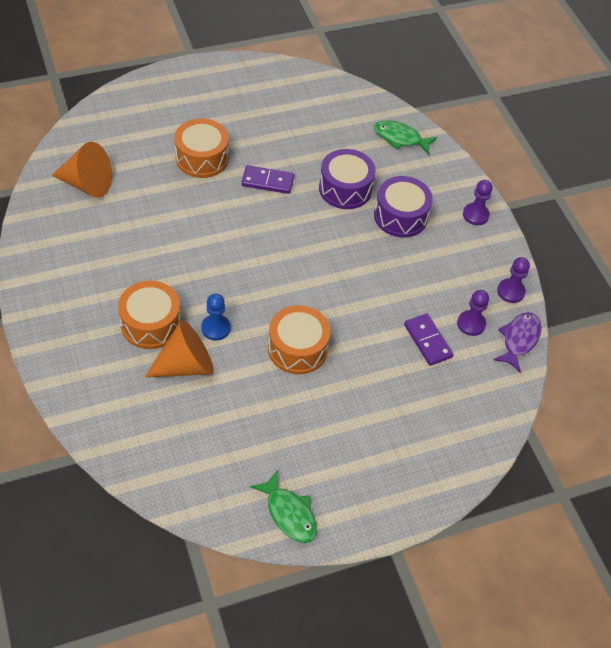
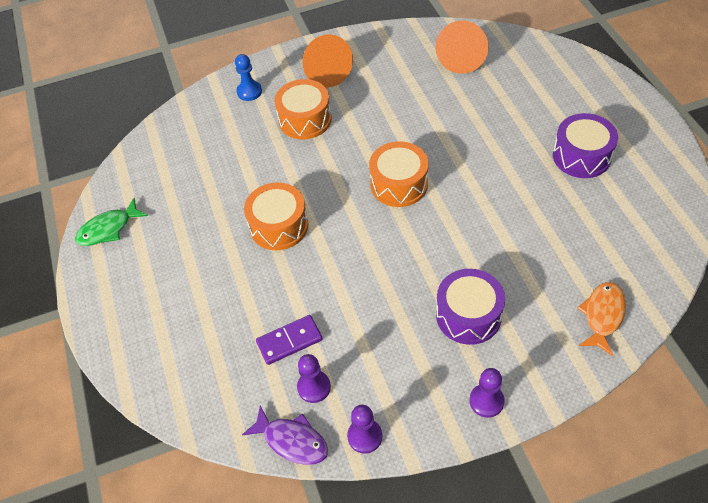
camera: 100 degrees right, 0 degrees up
orange cone [145,320,214,377] -> orange cone moved to [302,34,353,88]
orange drum [174,118,229,178] -> orange drum moved to [369,141,429,207]
blue pawn [201,294,231,341] -> blue pawn moved to [235,54,262,101]
purple domino [241,165,294,194] -> none
purple drum [319,149,376,209] -> purple drum moved to [553,113,618,178]
green fish [374,120,437,154] -> orange fish [577,282,626,356]

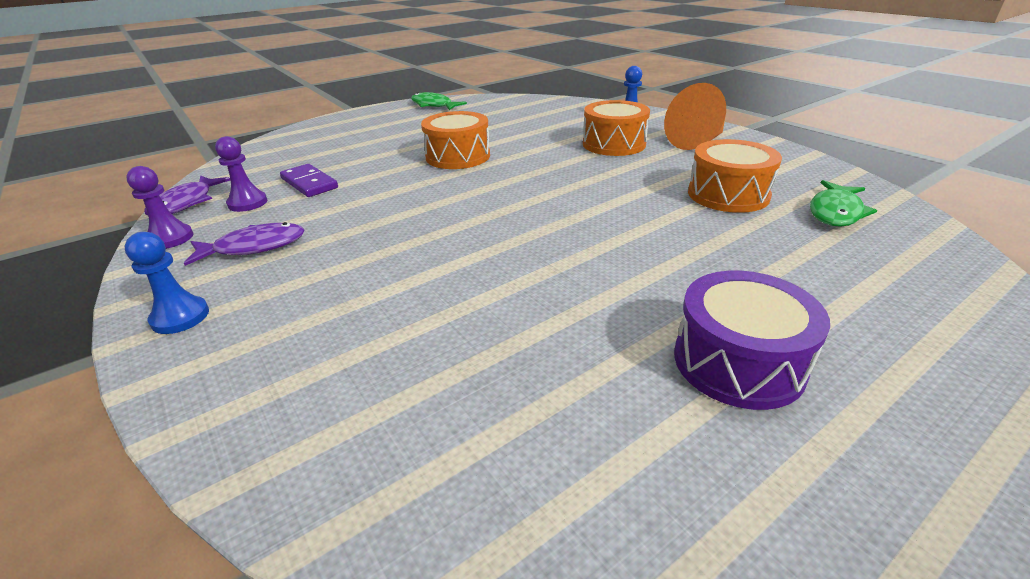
camera: 70 degrees right, 20 degrees down
orange drum [369,141,429,207] -> orange drum moved to [688,139,782,213]
orange cone [436,20,489,74] -> green fish [810,180,877,227]
purple drum [436,269,505,345] -> none
purple pawn [469,368,505,418] -> blue pawn [125,232,209,334]
orange fish [577,282,626,356] -> none
none -> purple fish [184,222,305,266]

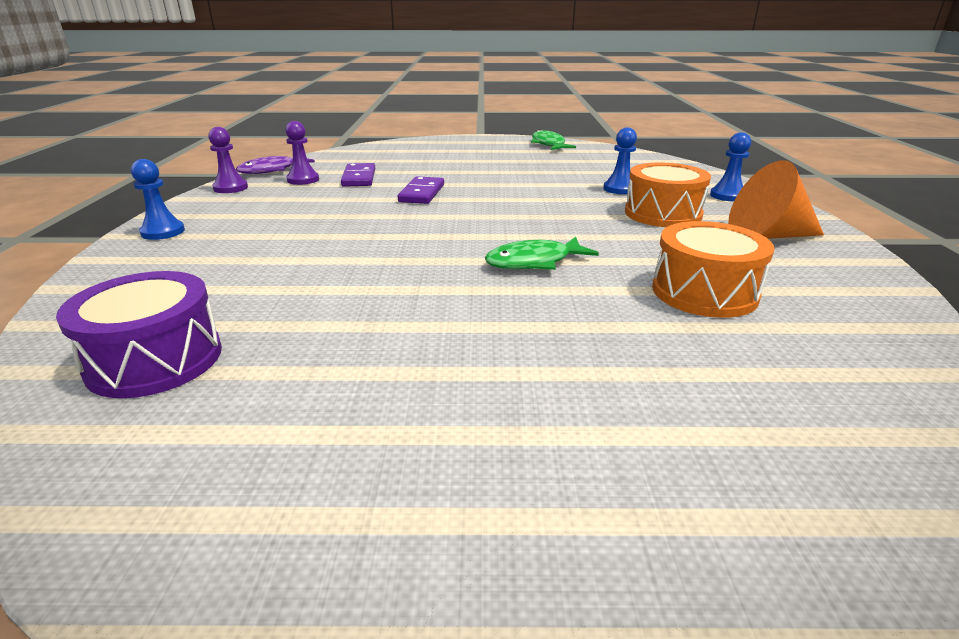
camera: 35 degrees right, 5 degrees down
purple fish [184,222,305,266] -> none
orange drum [421,111,490,169] -> none
purple drum [674,271,830,410] -> purple drum moved to [56,271,222,398]
green fish [810,180,877,227] -> green fish moved to [485,237,599,270]
none -> purple domino [398,176,444,204]
none -> blue pawn [604,128,637,194]

